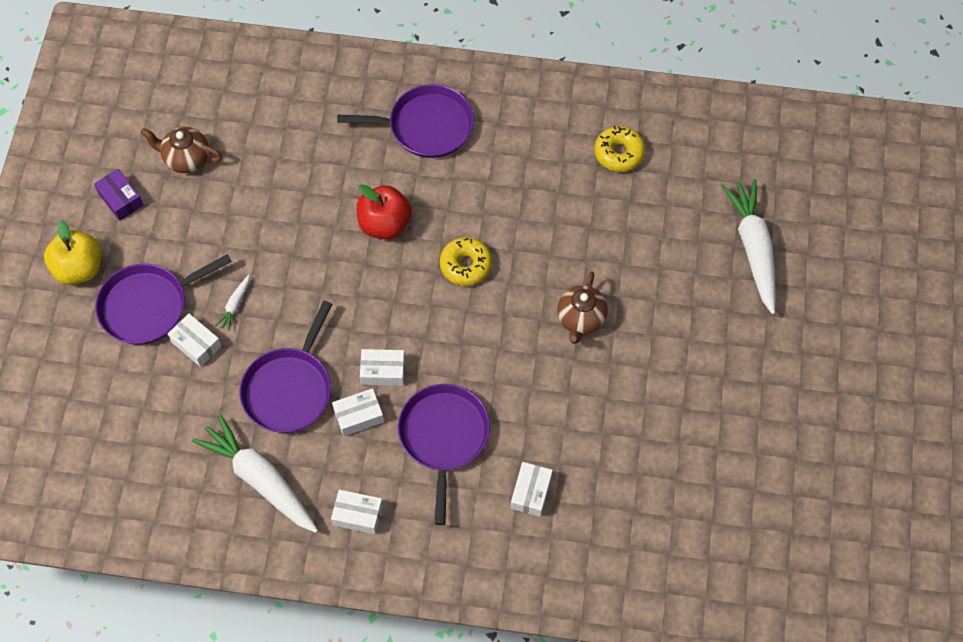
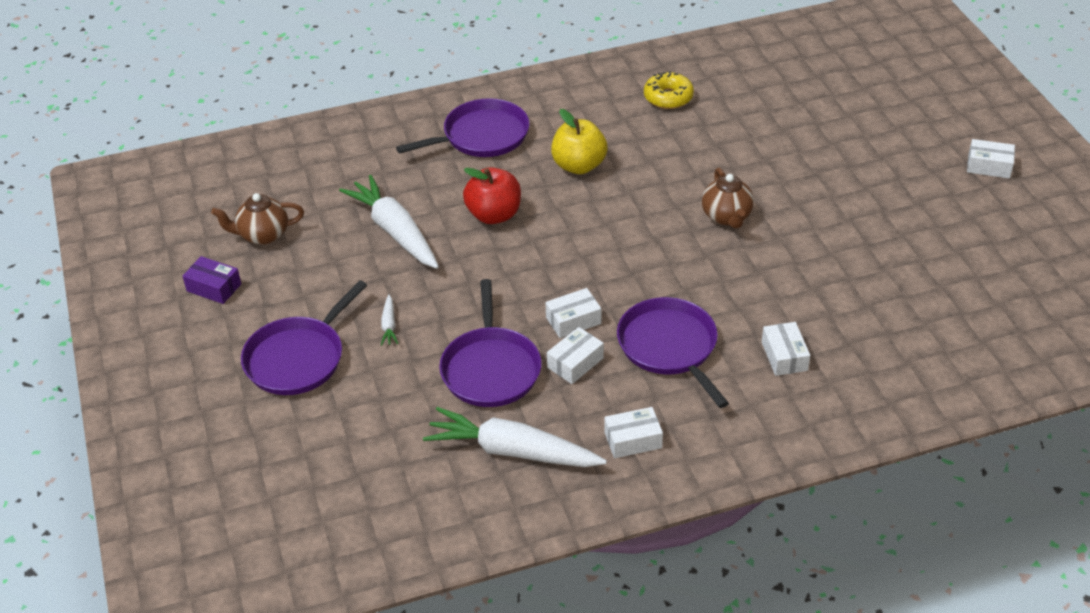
camera: 25 degrees left, 20 degrees down
yellow apple [44,220,101,285] -> yellow apple moved to [551,109,608,174]
white box [168,314,222,367] -> white box moved to [967,139,1015,179]
yellow donut [440,237,492,286] -> none
white carrot [721,179,776,314] -> white carrot moved to [339,175,439,269]

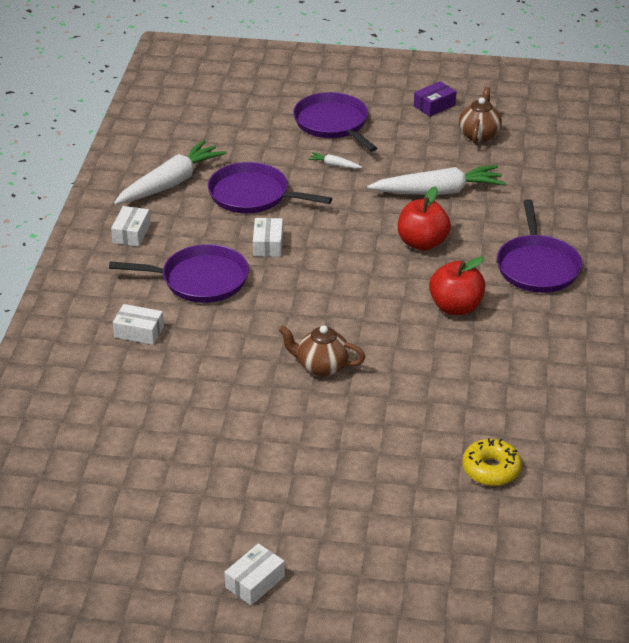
camera: 115 degrees right, 5 degrees down
white box [547,327,604,384] -> none
yellow apple [551,109,608,174] -> red apple [429,257,485,315]
yellow donut [644,71,694,109] -> yellow donut moved to [462,438,522,486]

